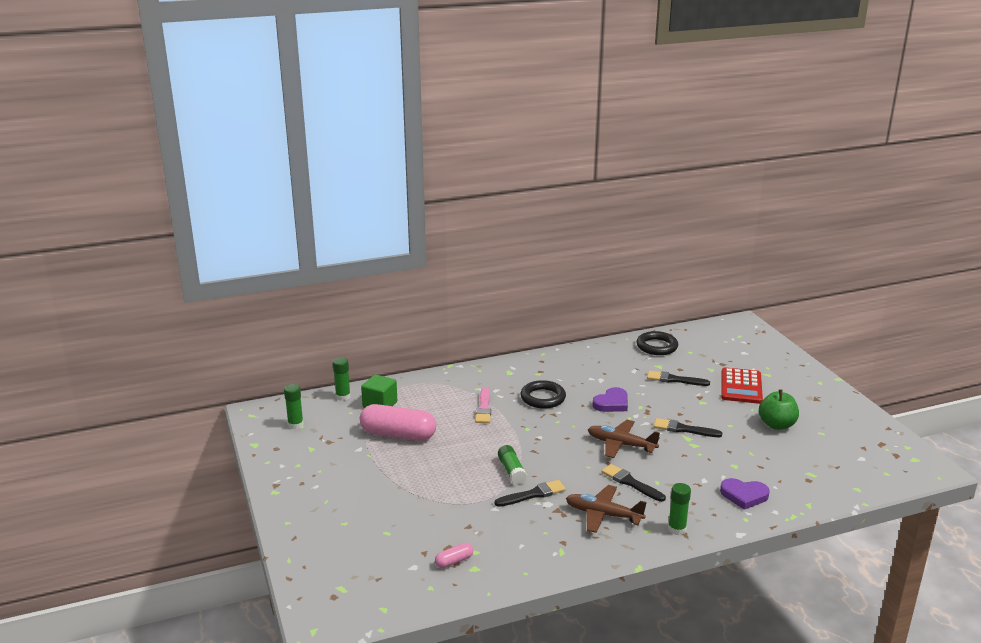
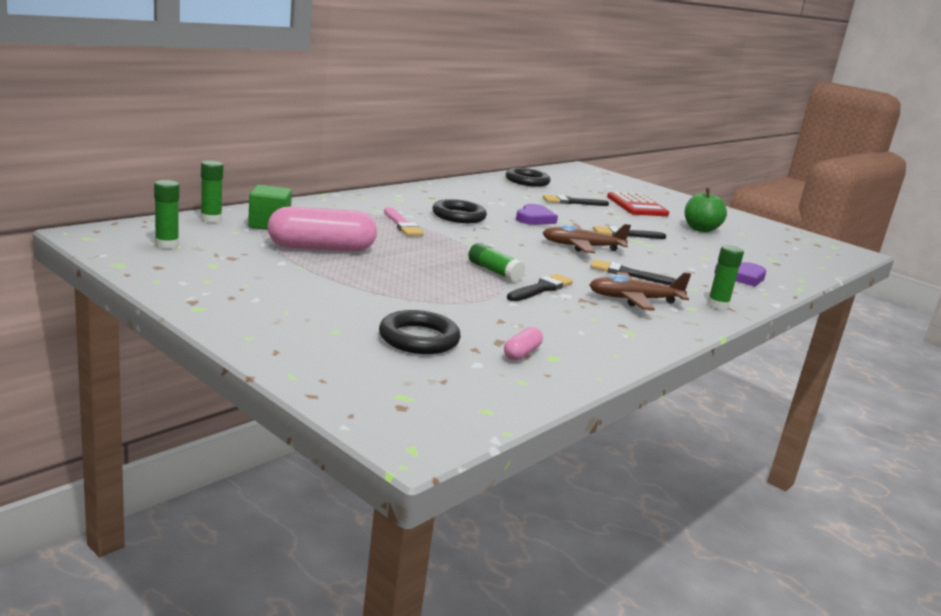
camera: 30 degrees left, 5 degrees down
none -> black ring [379,310,461,354]

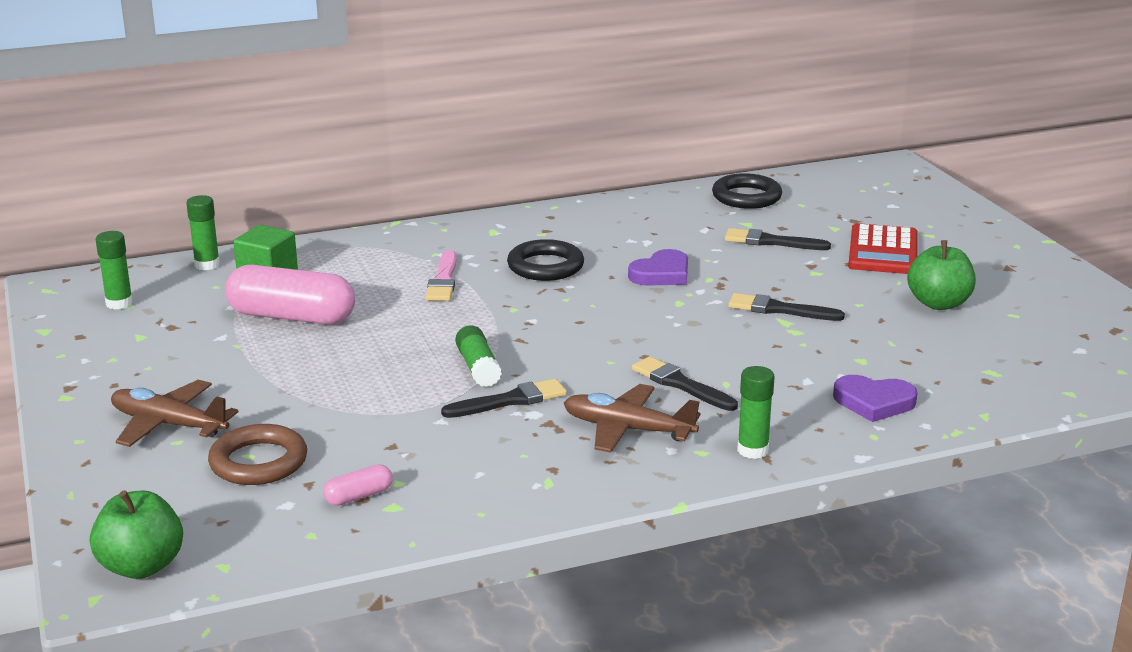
camera: 30 degrees right, 5 degrees up
black ring [379,310,461,354] -> brown ring [208,424,307,485]
brown plane [543,224,631,253] -> brown plane moved to [111,380,238,447]
none -> green apple [90,490,183,579]

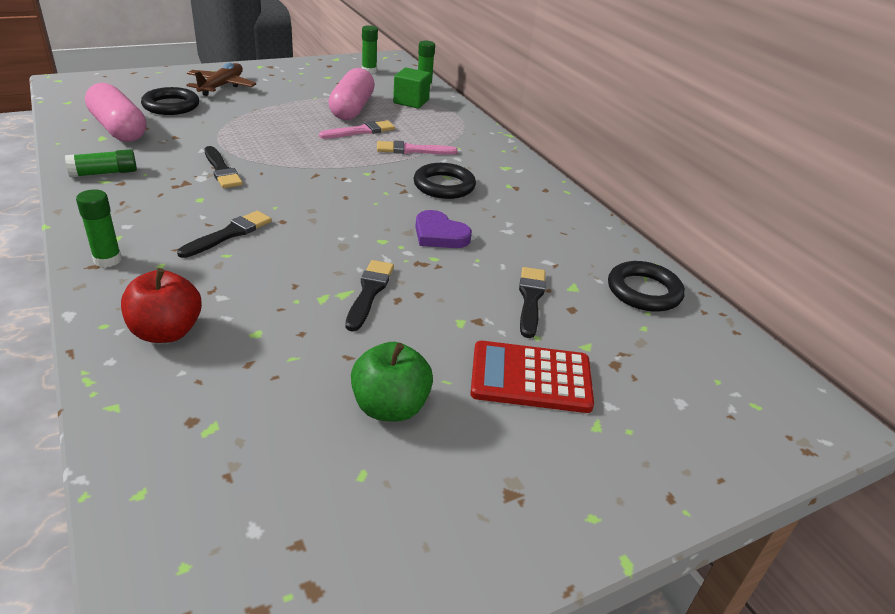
camera: 80 degrees right, 10 degrees up
green apple [90,490,183,579] -> none
brown ring [208,424,307,485] -> black ring [141,87,199,115]
pink capsule [323,464,393,506] -> pink capsule [85,83,147,142], size x2.25
green glue stick [455,325,502,387] -> green glue stick moved to [65,149,137,177]
brown plane [564,384,701,453] -> none
purple heart [833,375,918,422] -> red apple [121,268,202,343]
none -> pink brush [319,120,395,139]

